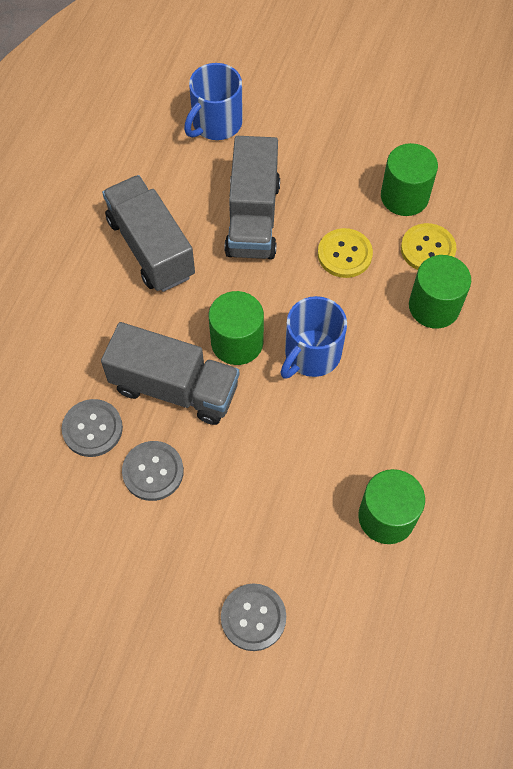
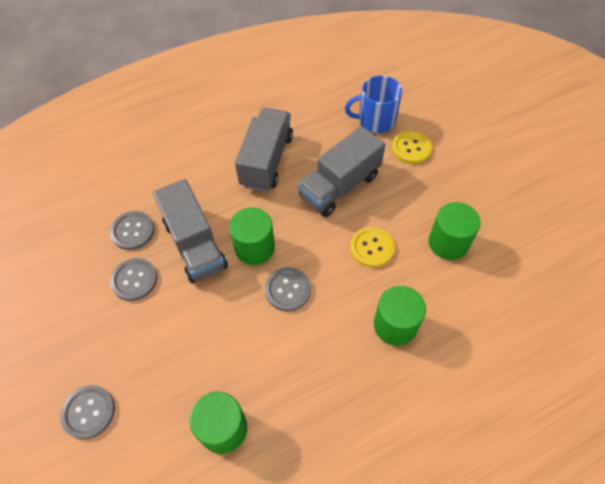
camera: 45 degrees right, 5 degrees down
blue mug [280,296,347,379] -> grey button [265,267,311,311]
yellow button [401,223,456,270] -> yellow button moved to [392,131,432,164]

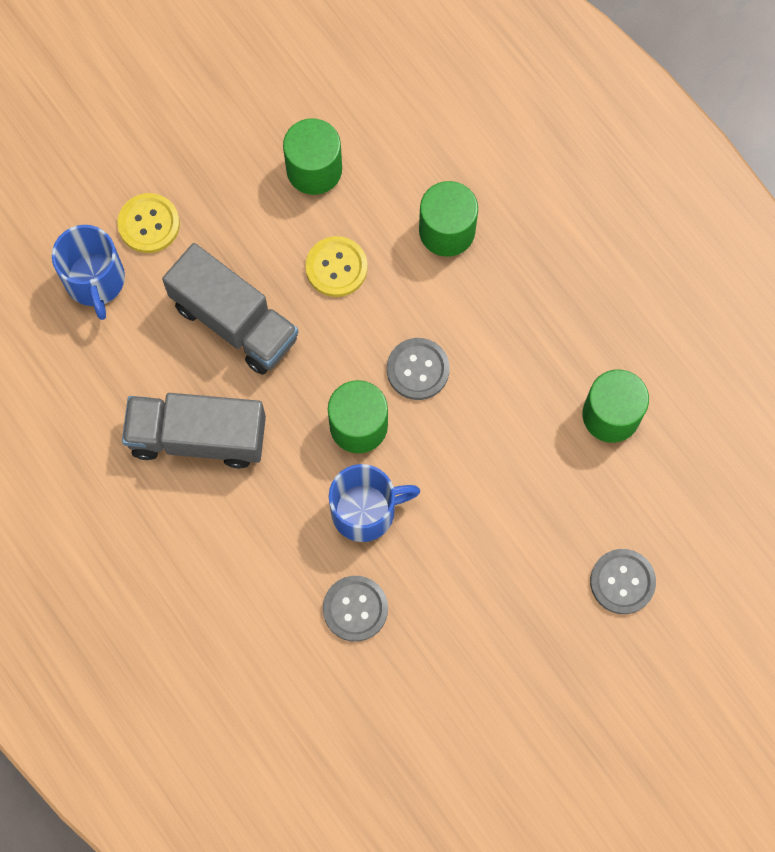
camera: 100 degrees left, 15 degrees up
grey button [110,258,157,301] -> none
grey truck [153,179,228,283] -> blue mug [329,464,420,542]

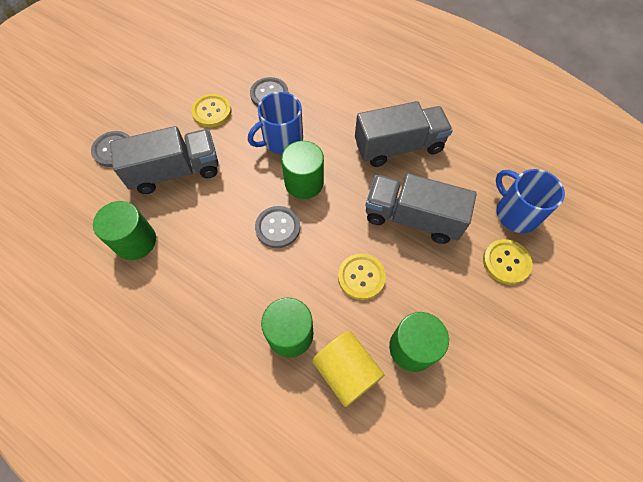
camera: 160 degrees right, 10 degrees down
none -> grey truck [110,126,218,194]
none -> yellow button [191,94,232,127]
none -> yellow cylinder [312,331,384,407]

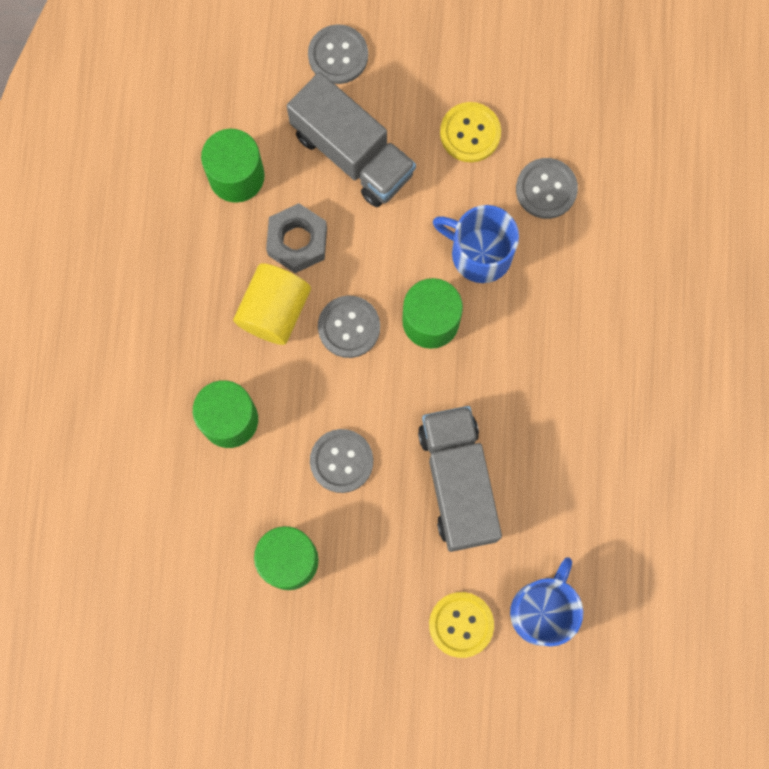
camera: 60 degrees right, 15 degrees up
yellow cylinder [312,331,384,407] -> yellow cylinder moved to [233,263,311,345]
yellow button [338,254,386,300] -> grey button [310,429,373,493]
grey truck [355,101,453,167] -> none
none -> grey nut [266,203,327,273]

